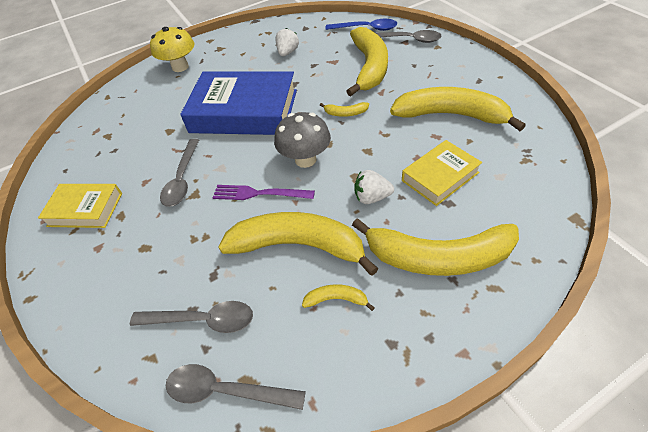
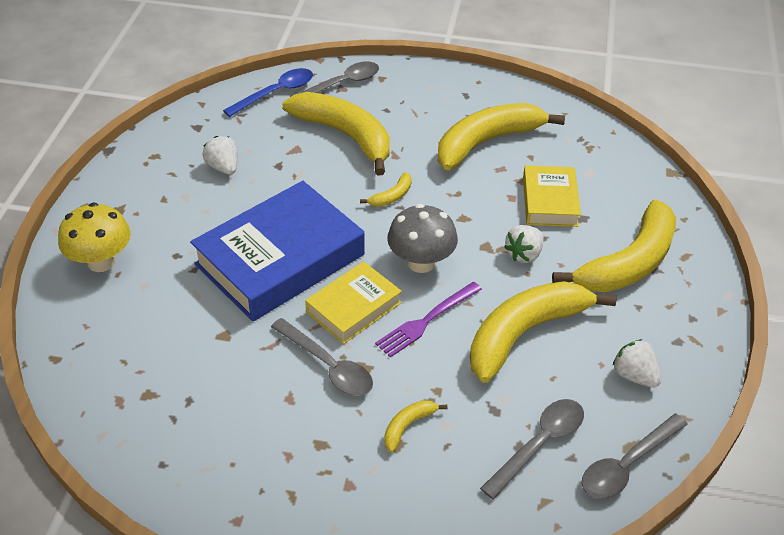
camera: 55 degrees left, 5 degrees down
yellow book [38,184,122,228] -> yellow book moved to [305,261,402,344]
yellow banana [302,284,375,311] -> yellow banana moved to [384,400,448,452]
none -> white strawberry [613,339,661,388]

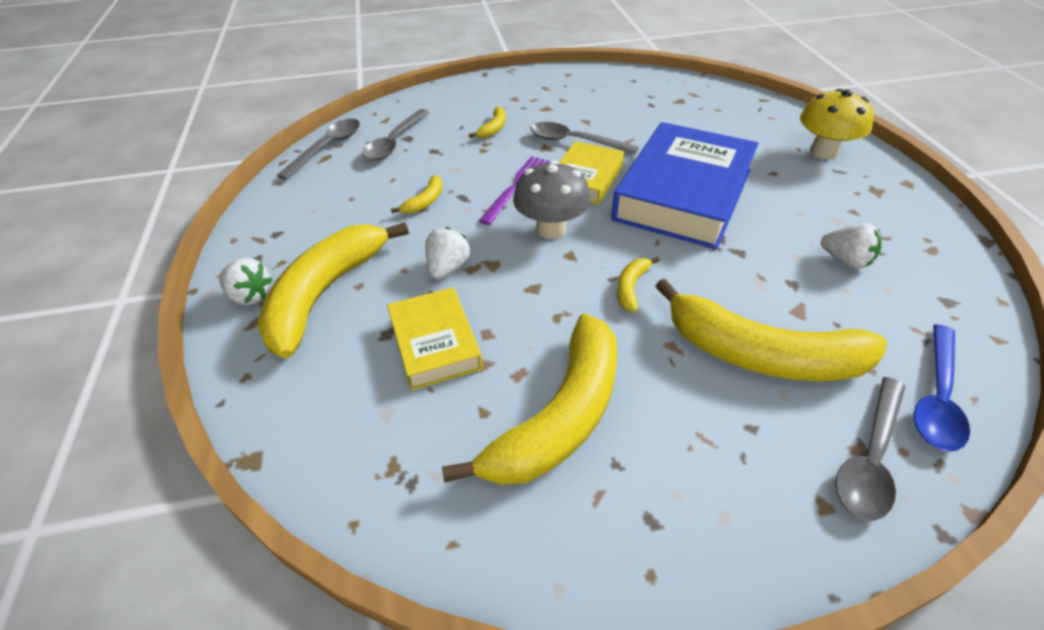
camera: 160 degrees right, 0 degrees up
yellow banana [470,281,617,383] -> yellow banana [391,175,443,214], size x0.41
white strawberry [613,339,661,388] -> white strawberry moved to [219,258,273,305]

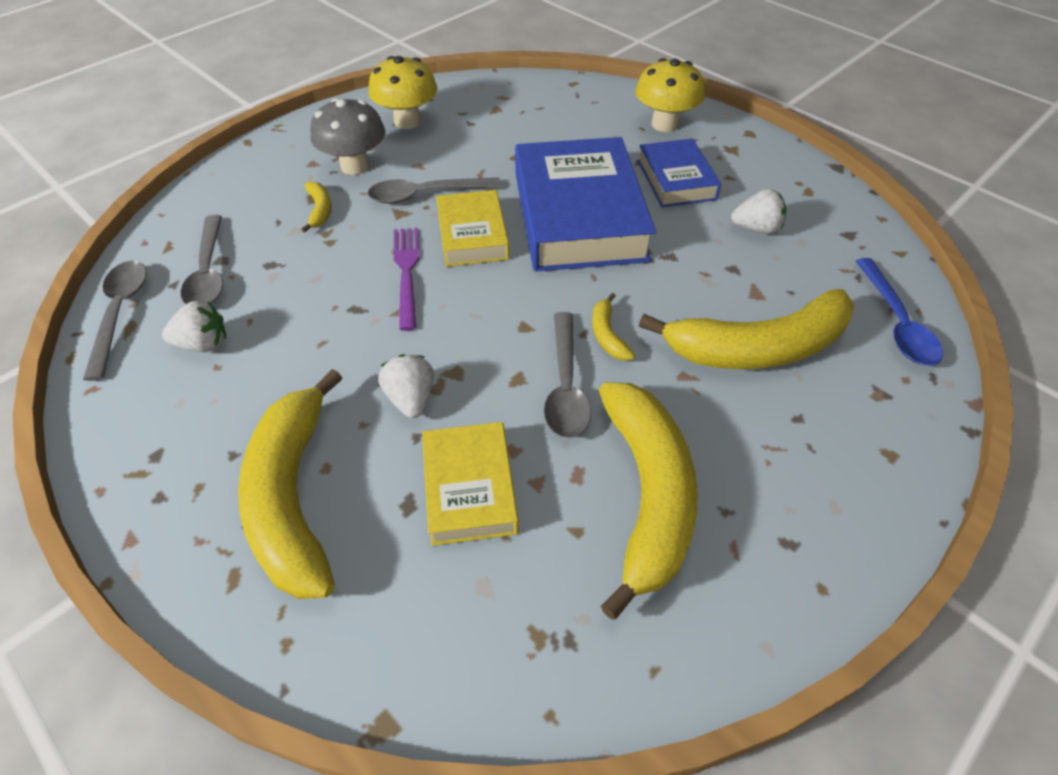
camera: 35 degrees left, 5 degrees up
white strawberry [219,258,273,305] -> white strawberry moved to [162,301,226,352]
yellow book [387,287,483,390] -> yellow book turned 45 degrees clockwise [422,422,519,546]
yellow banana [391,175,443,214] -> none
grey mushroom [513,160,591,239] -> grey mushroom moved to [310,98,385,175]
grey spoon [835,377,906,521] -> grey spoon moved to [544,312,591,439]
none -> yellow mushroom [368,56,437,129]
none -> blue book [637,139,721,207]

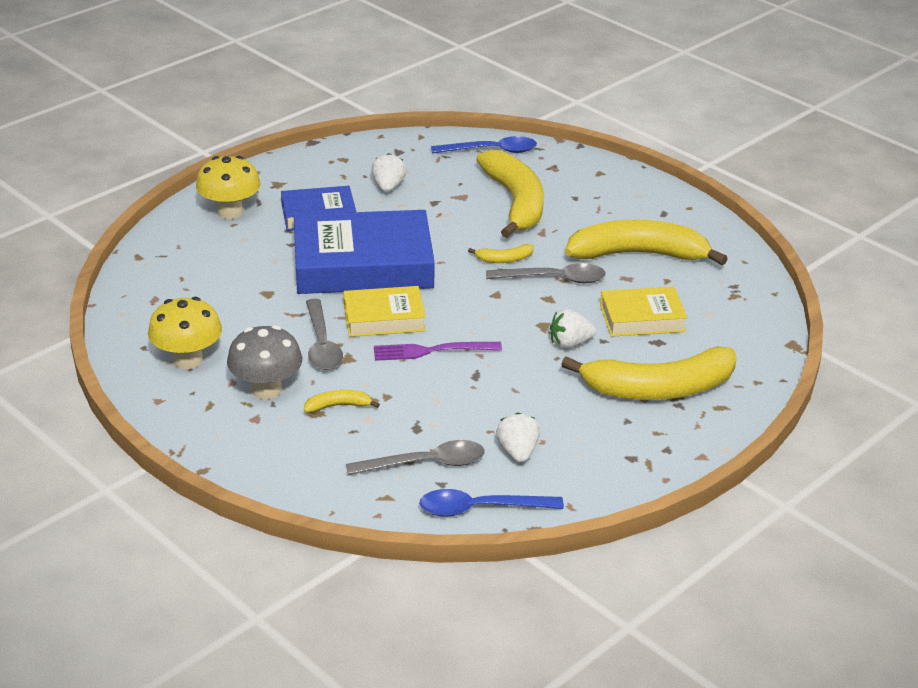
camera: 90 degrees left, 15 degrees down
grey spoon [83,261,147,381] -> blue spoon [419,489,564,517]

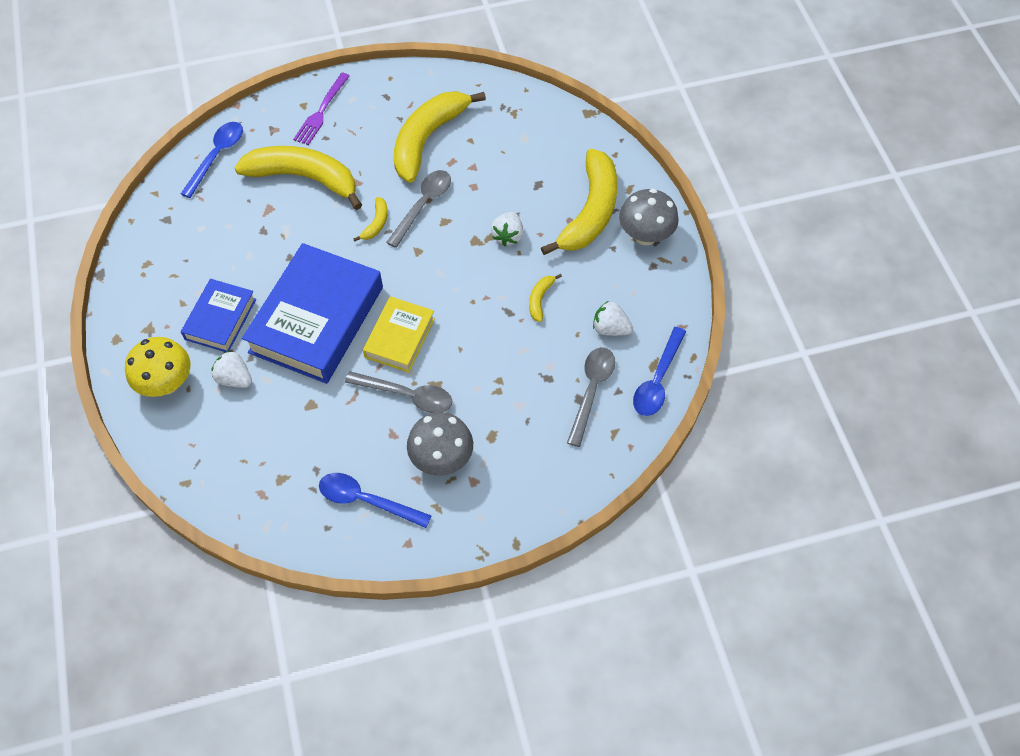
camera: 60 degrees left, 25 degrees up
yellow mushroom [148,297,222,369] -> blue spoon [319,473,432,528]
yellow banana [304,390,380,413] -> yellow banana moved to [529,274,562,322]
white strawberry [371,153,406,192] -> white strawberry moved to [211,350,252,388]
purple fork [374,342,502,361] -> purple fork moved to [293,73,350,145]
yellow book [600,287,687,337] -> none
none -> grey mushroom [619,188,679,245]

